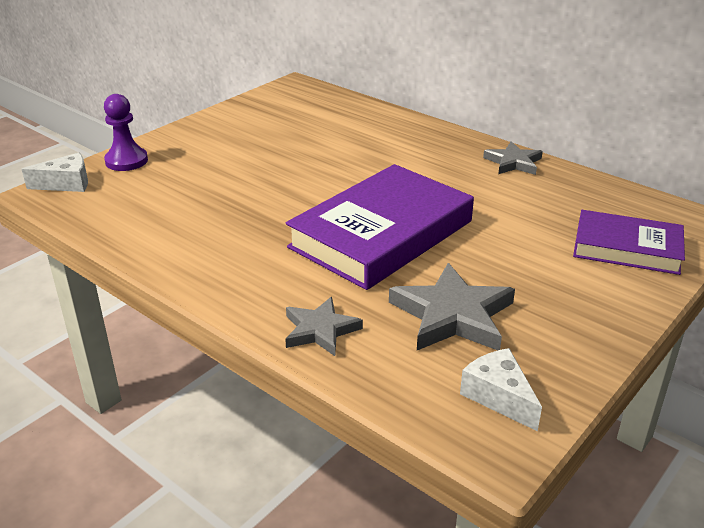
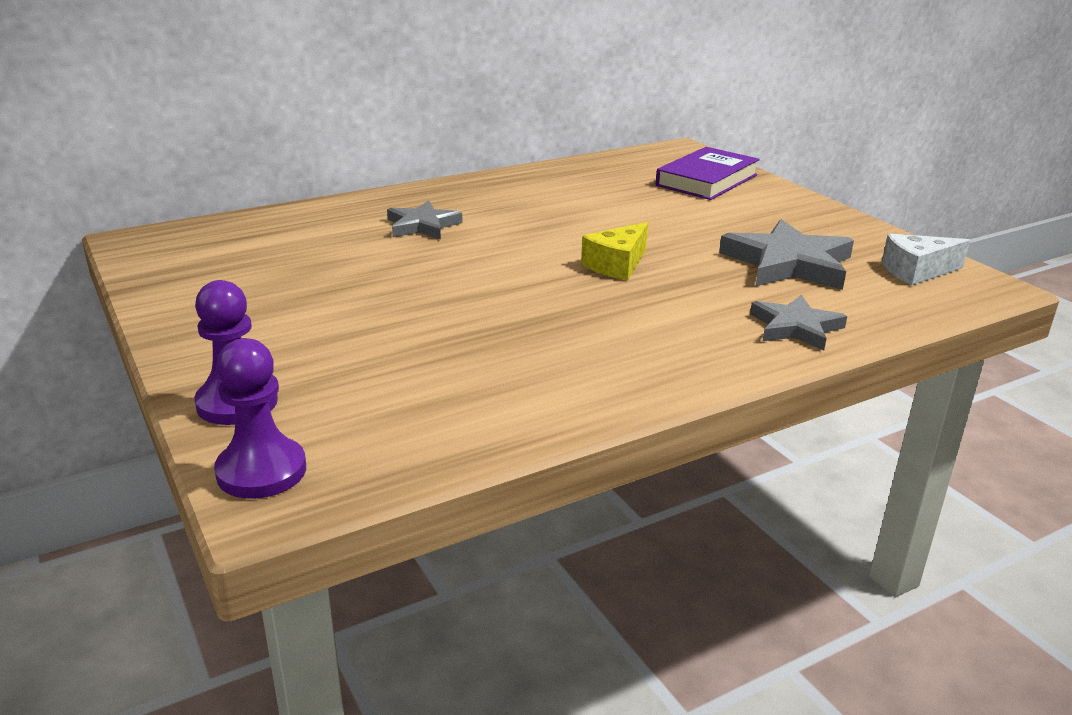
camera: 70 degrees left, 5 degrees down
white cheese [22,153,88,192] -> purple pawn [214,338,306,499]
purple book [286,164,474,290] -> yellow cheese [581,222,648,280]
grey star [483,141,543,175] -> grey star moved to [387,201,463,239]

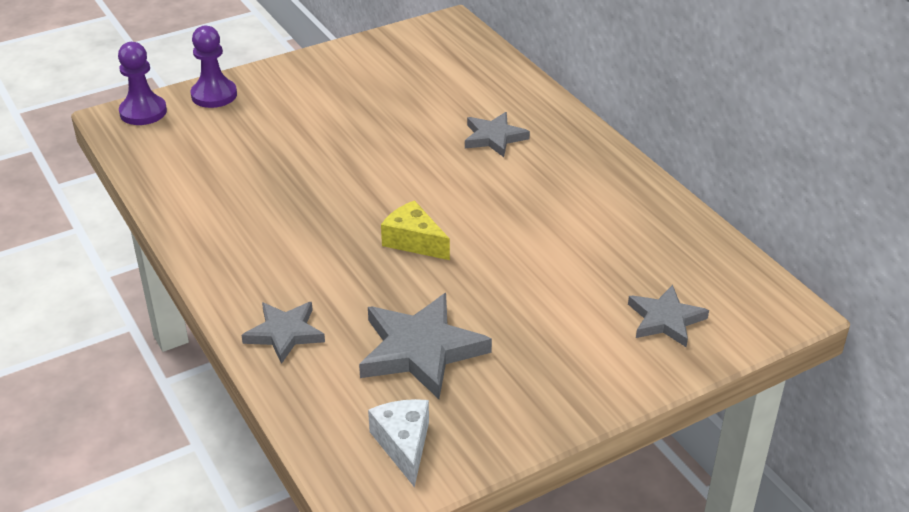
camera: 90 degrees right, 10 degrees up
purple book [656,147,760,200] -> grey star [628,285,709,347]

